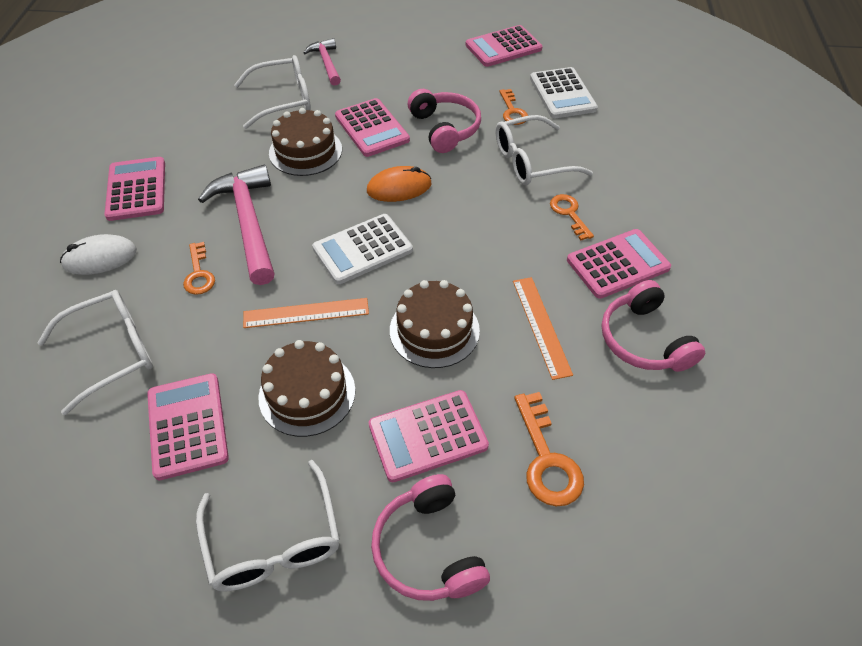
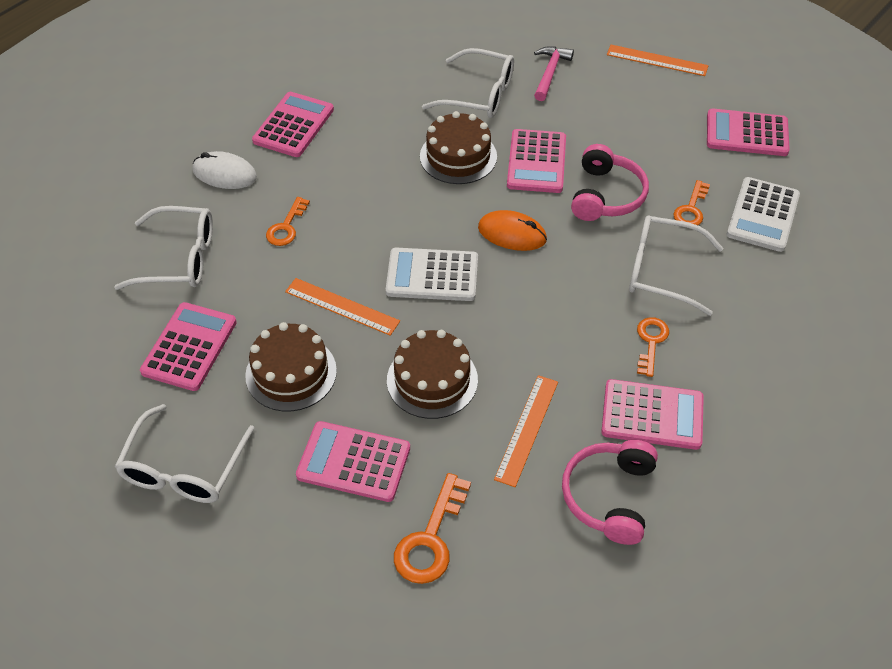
camera: 35 degrees right, 0 degrees up
pink hammer [198,165,275,285] -> none
pink headphones [371,474,490,601] -> none
none -> orange ruler [607,45,708,76]

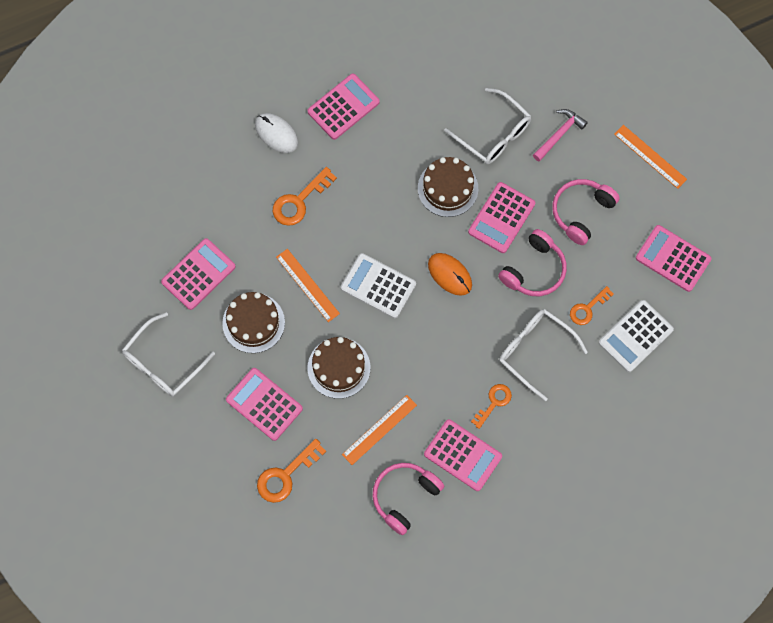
camera: 25 degrees right, 20 degrees up
white glasses [114,206,213,290] -> none
orange key [266,197,310,246] -> orange key [273,167,337,226], size x1.51
none -> pink headphones [552,179,620,245]

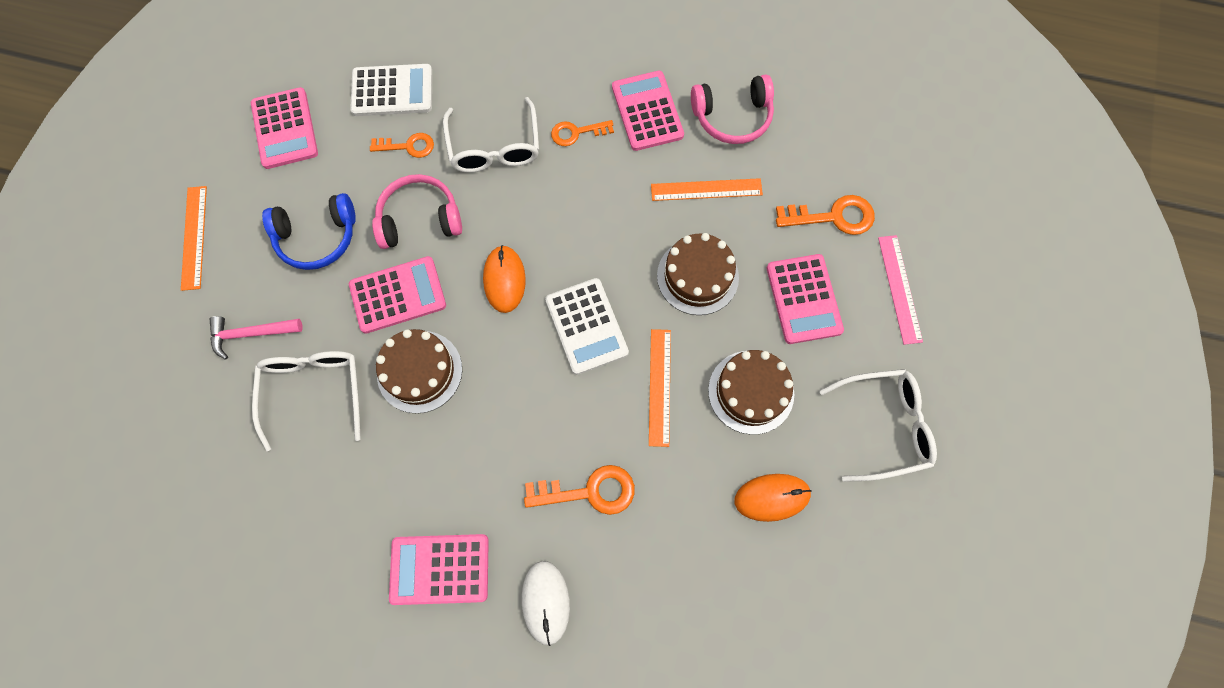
camera: 140 degrees left, 0 degrees up
pink calculator [161,238,236,310] -> orange mouse [735,474,812,522]
pink headphones [552,179,620,245] -> blue headphones [262,193,356,270]
none -> pink ruler [878,235,923,345]

